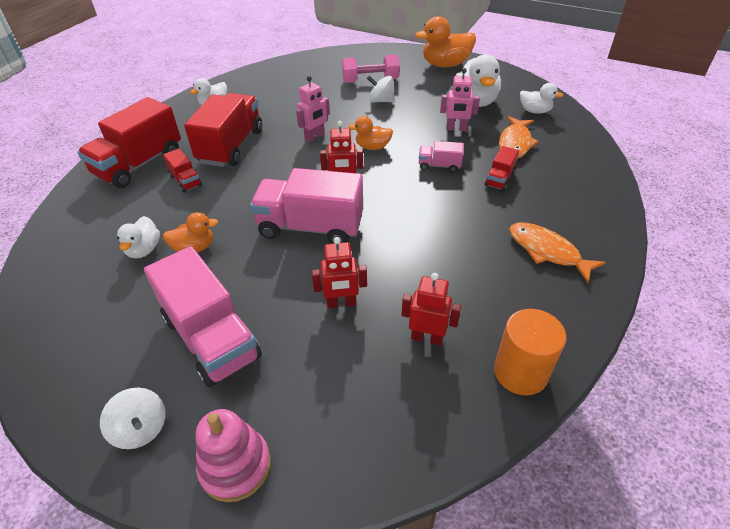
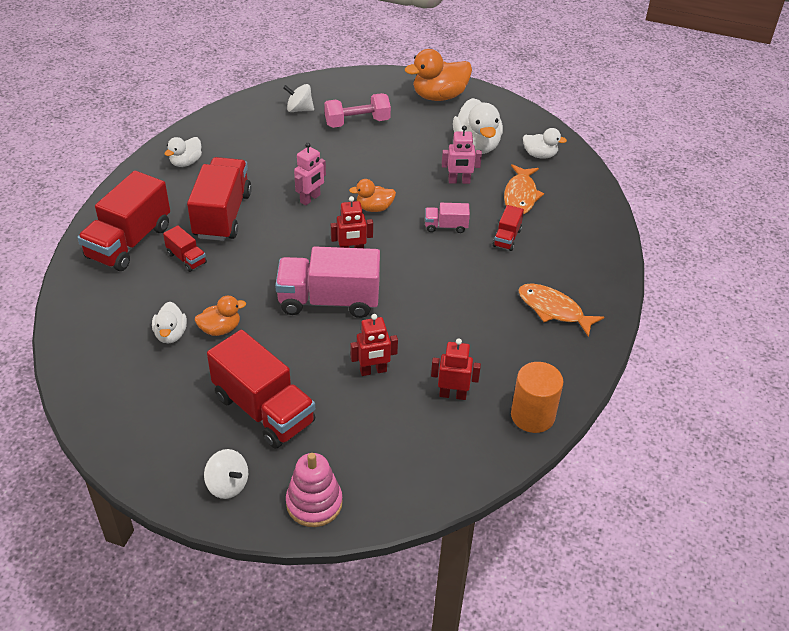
camera: 10 degrees left, 0 degrees up
pink truck [144,246,262,387] -> red truck [207,330,315,449]
white spinning top [367,76,395,103] -> white spinning top moved to [283,84,314,112]

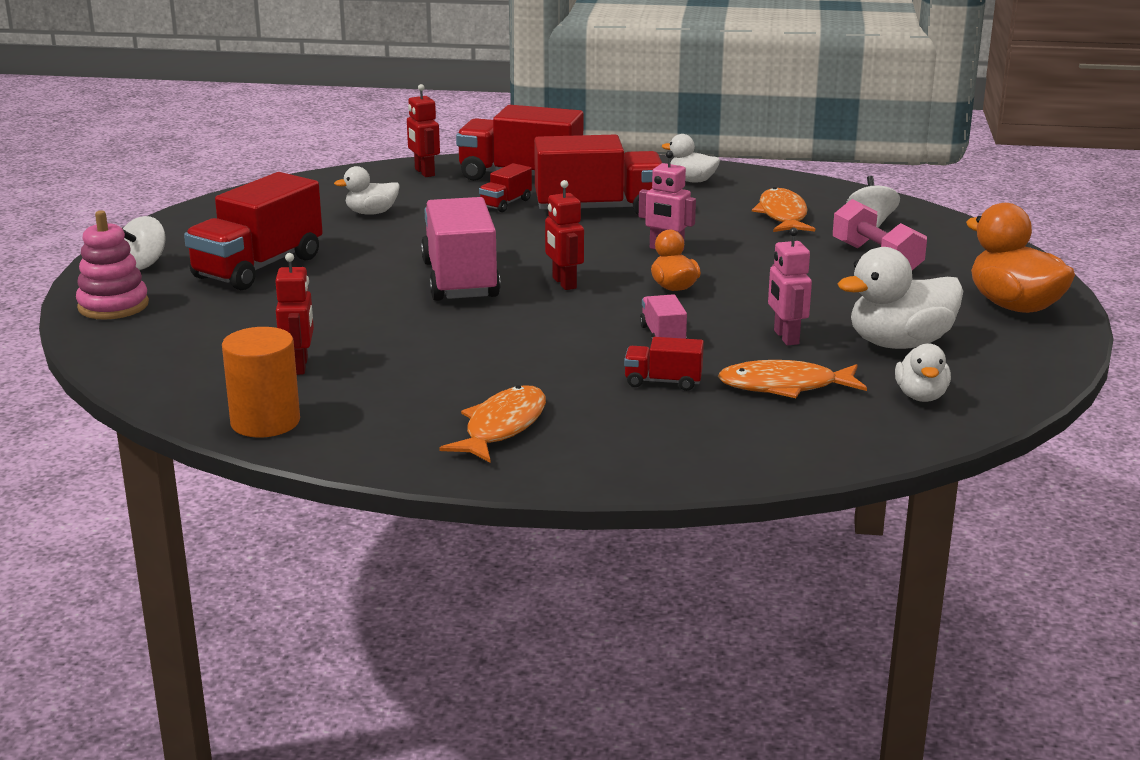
camera: 80 degrees right, 20 degrees down
orange duck [195,296,246,336] -> none
red robot [350,314,398,376] -> red robot moved to [407,84,440,177]
none -> orange fish [752,187,815,232]

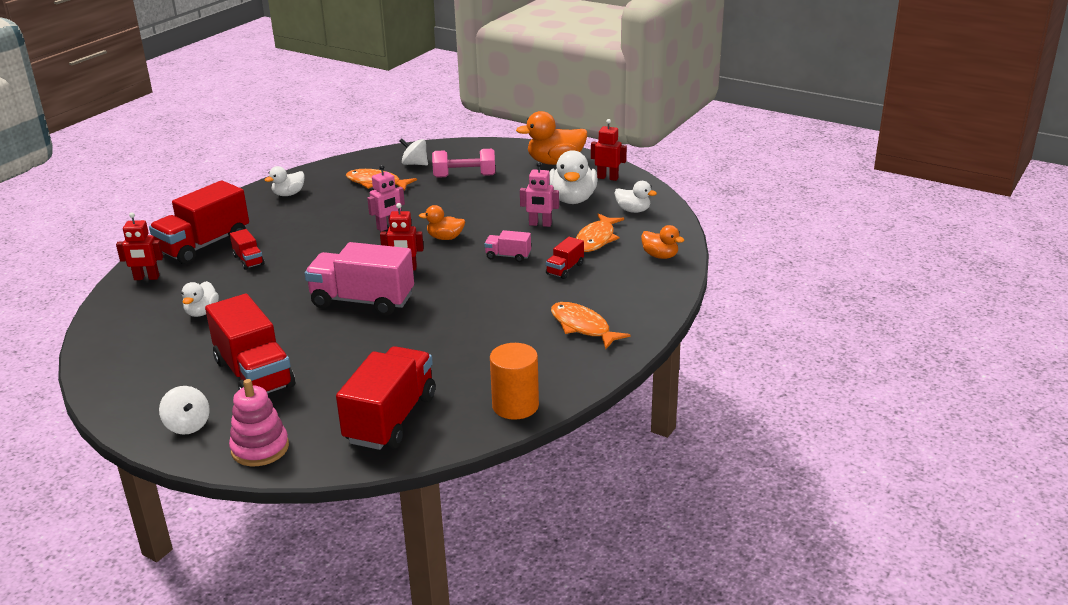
camera: 65 degrees left, 5 degrees up
red robot [275,253,314,375] -> red robot moved to [591,119,627,181]
red truck [534,135,662,215] -> red truck moved to [336,346,435,450]
none -> orange duck [641,225,684,259]

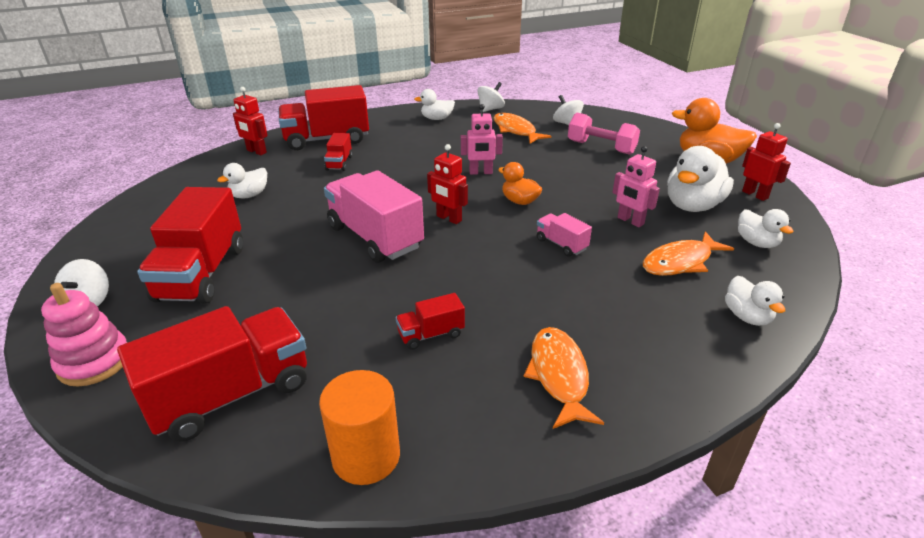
camera: 35 degrees right, 5 degrees up
red truck [546,237,584,279] -> red truck moved to [396,293,465,350]
orange duck [641,225,684,259] -> white duck [725,276,785,326]
none -> white spinning top [477,82,505,112]

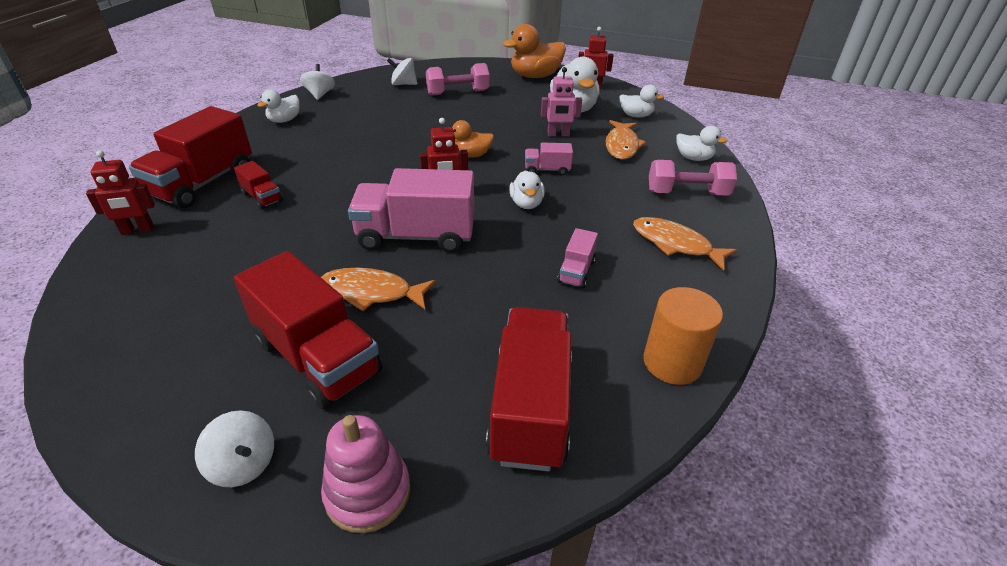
camera: 50 degrees left, 5 degrees up
white duck [217,163,267,199] -> white duck moved to [509,170,545,209]
red truck [396,293,465,350] -> pink truck [557,228,598,289]
pink robot [461,104,503,175] -> none
orange fish [494,113,551,144] -> orange fish moved to [321,268,436,311]
none -> pink dumbbell [649,160,737,196]

